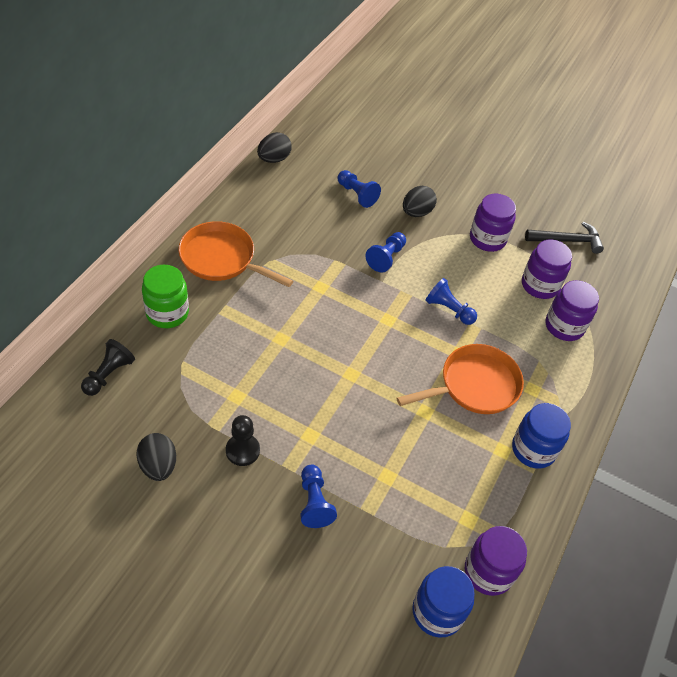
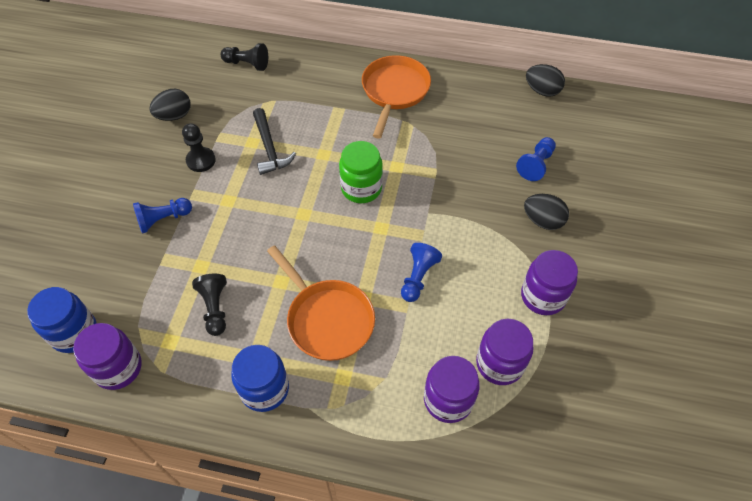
camera: 80 degrees right, 5 degrees up
green jar [142,265,189,328] -> green jar moved to [339,141,383,203]
blue pawn [365,232,406,273] -> none
black hammer [525,222,604,254] -> black hammer moved to [253,108,296,175]
none -> black pawn [192,274,227,336]

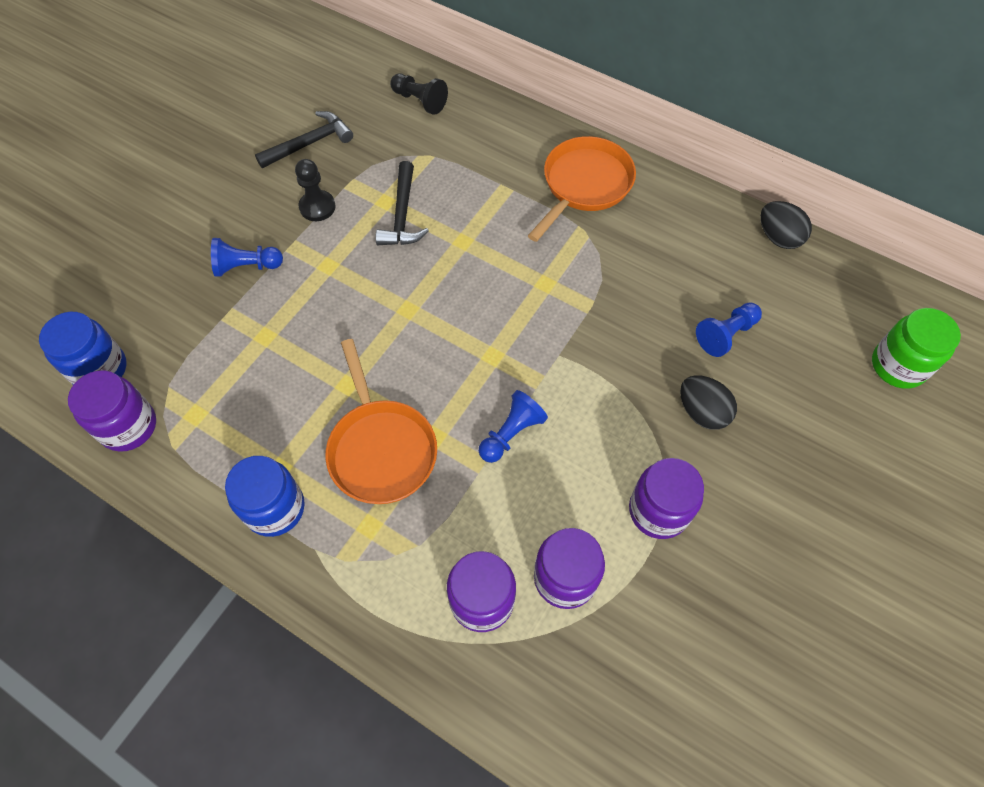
camera: 20 degrees right, 5 degrees up
black egg [149,89,191,121] -> black hammer [255,111,353,169]
black pawn [192,274,227,336] -> none
green jar [339,141,383,203] -> green jar moved to [872,308,961,389]

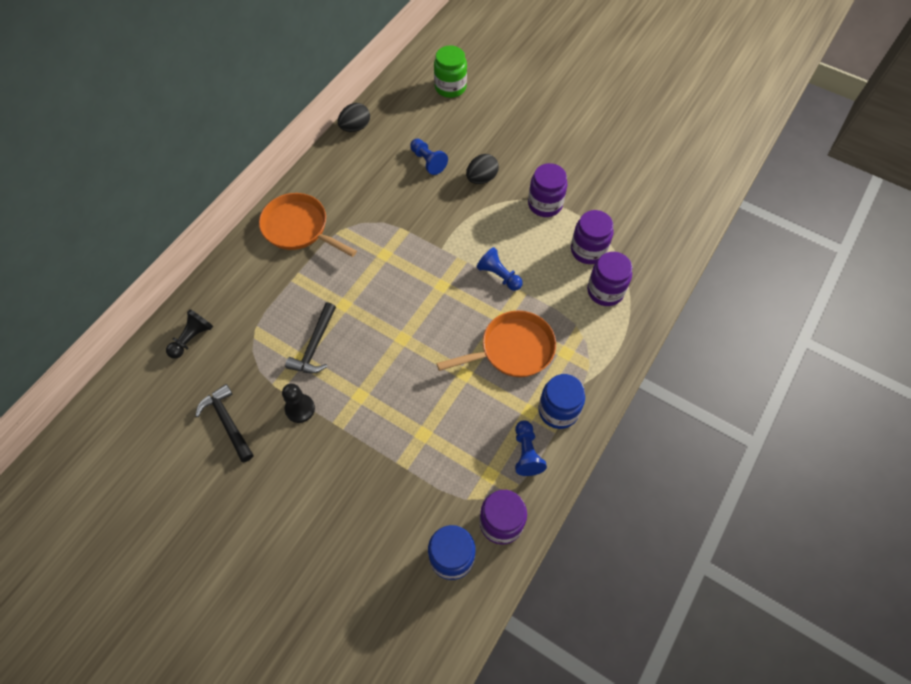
camera: 90 degrees left, 0 degrees up
blue pawn [211,238,283,276] -> blue pawn moved to [515,420,547,476]
black hammer [375,161,429,245] -> black hammer turned 105 degrees clockwise [285,302,336,373]

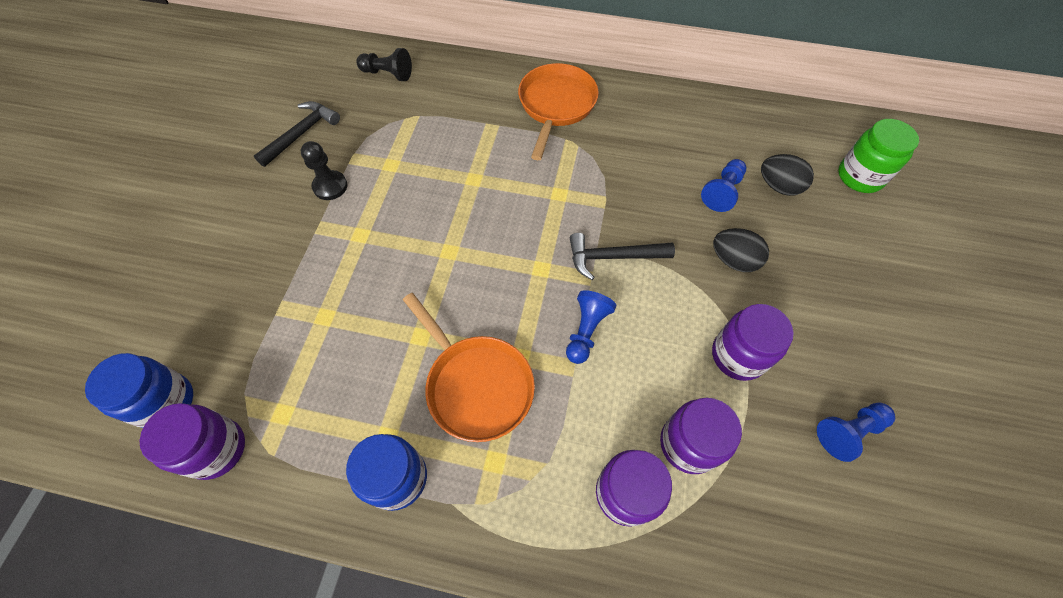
camera: 70 degrees right, 0 degrees up
black hammer [285,302,336,373] -> black hammer moved to [570,233,675,280]
black egg [338,103,370,132] -> black egg moved to [761,154,814,196]
blue pawn [515,420,547,476] -> blue pawn moved to [817,403,895,462]

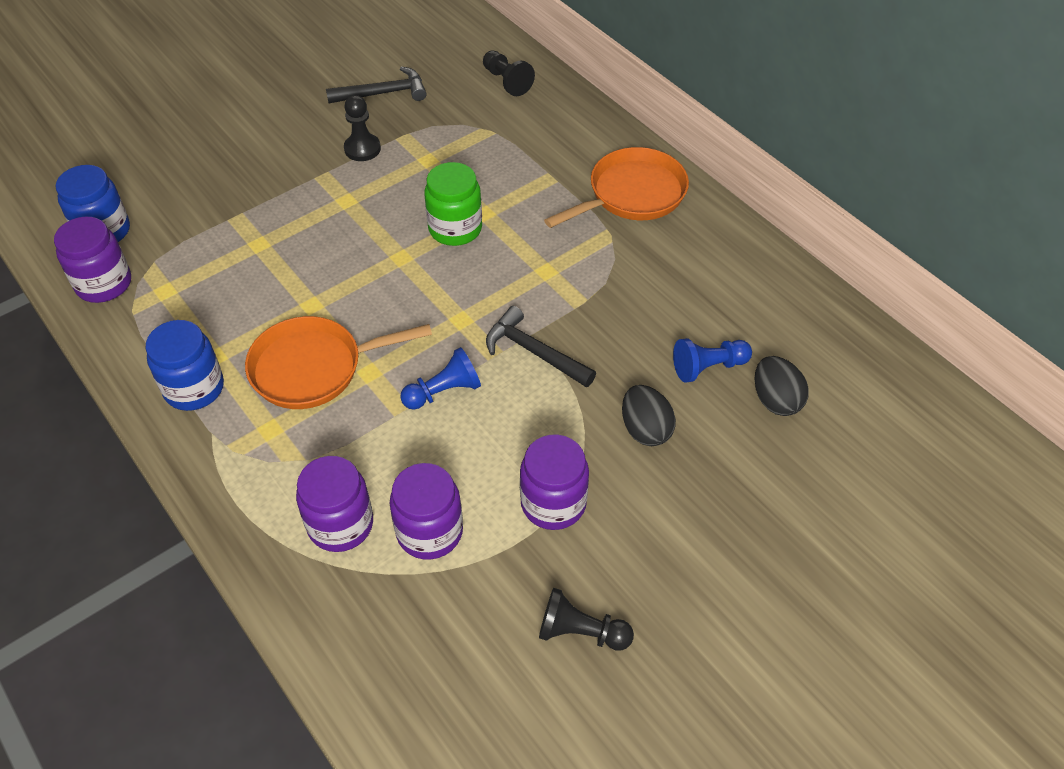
camera: 40 degrees right, 10 degrees down
orange pan [403,293,535,442] -> orange pan turned 75 degrees clockwise [245,316,432,409]
blue pawn [817,403,895,462] -> black pawn [539,588,634,651]
green jar [838,119,919,193] -> green jar moved to [424,162,482,246]

